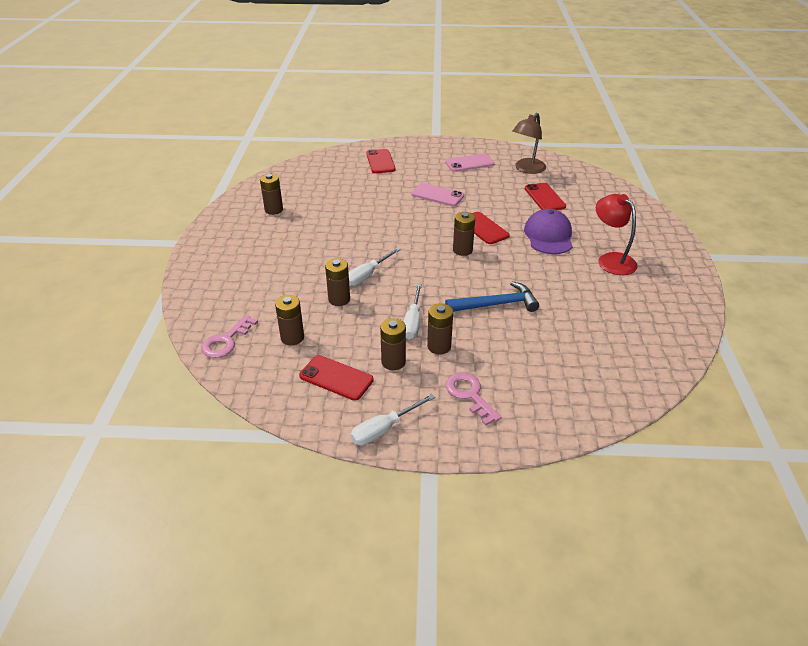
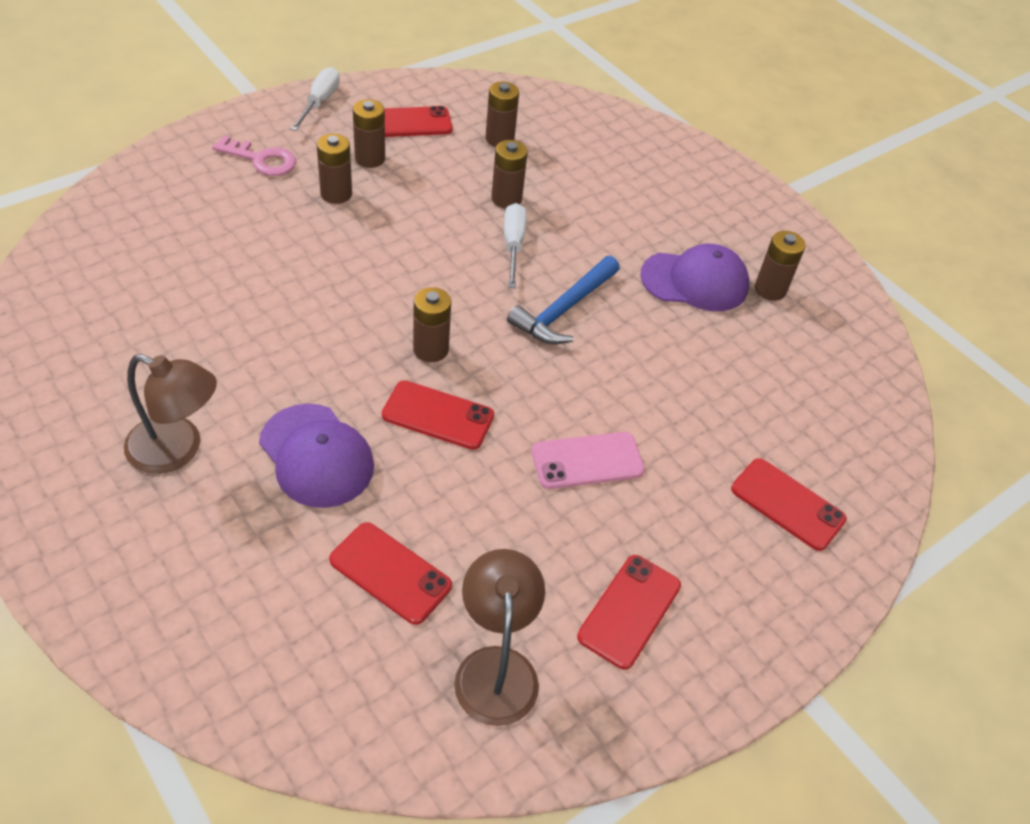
camera: 135 degrees right, 10 degrees up
pink key [201,315,258,358] -> none
white screwdriver [404,284,422,339] -> none
pink phone [445,153,494,172] -> red phone [577,555,681,669]
blue hammer [445,281,539,312] -> blue hammer moved to [507,256,620,344]
red lamp [596,194,638,275] -> brown lamp [124,354,217,474]
none -> purple cap [640,244,749,311]

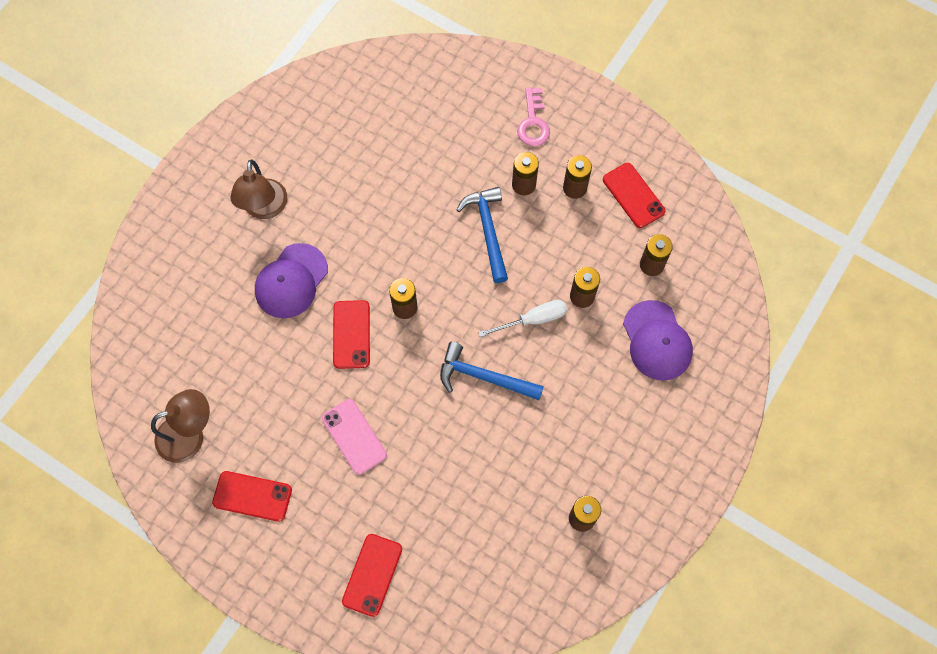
camera: 75 degrees right, 20 degrees up
white screwdriver [290,67,340,131] -> none
red phone [329,522,452,625] -> none
purple cap [640,244,749,311] -> purple cap moved to [623,300,693,381]
none -> blue hammer [457,187,508,283]

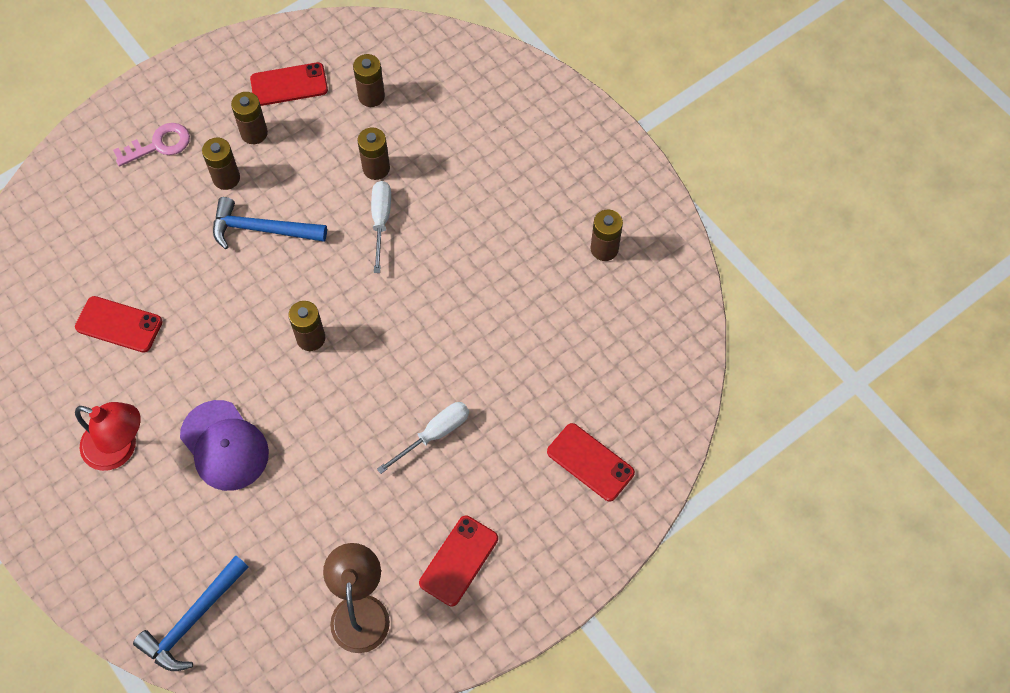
camera: 70 degrees left, 5 degrees down
brown lamp [230,159,288,219] -> red lamp [75,402,141,471]
pink phone [322,399,387,475] -> white screwdriver [377,402,469,474]
red phone [333,300,370,369] -> red phone moved to [75,296,163,353]
blue hammer [440,342,544,400] -> blue hammer moved to [133,555,249,671]
pink key [517,87,550,146] -> pink key turned 45 degrees counterclockwise [113,123,190,166]
purple cap [623,300,693,381] -> none

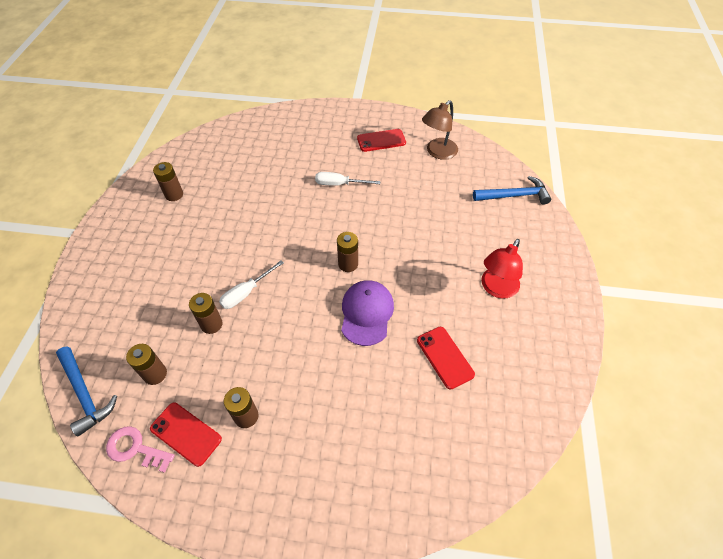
camera: 135 degrees left, 10 degrees down
red lamp [75,402,141,471] -> red lamp turned 120 degrees counterclockwise [481,239,523,299]
pink key [113,123,190,166] -> pink key moved to [106,426,175,473]
purple cap [180,400,269,491] -> purple cap moved to [341,280,394,346]
brown battery [202,138,240,190] -> none
blue hammer [213,197,327,249] -> blue hammer moved to [56,347,117,437]
red phone [547,423,635,502] -> none

